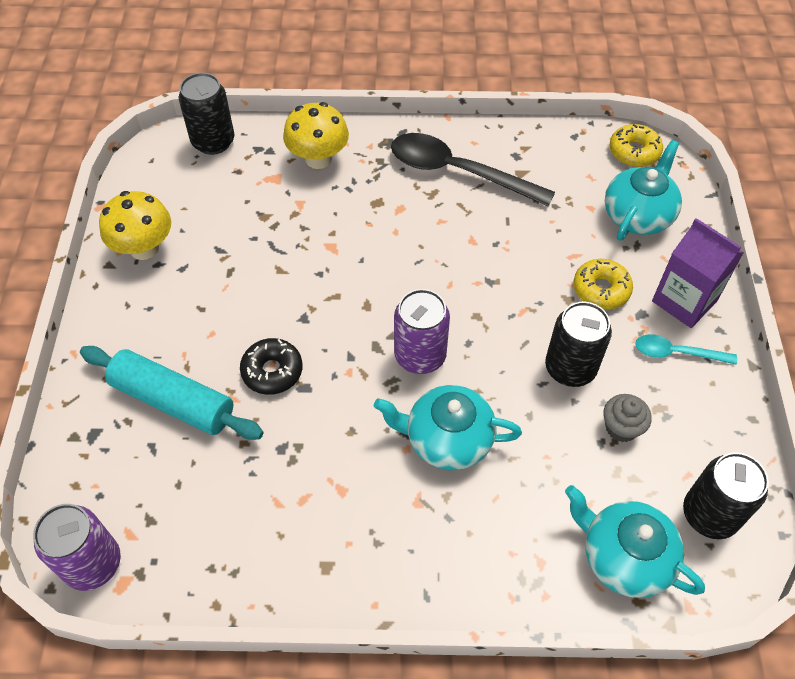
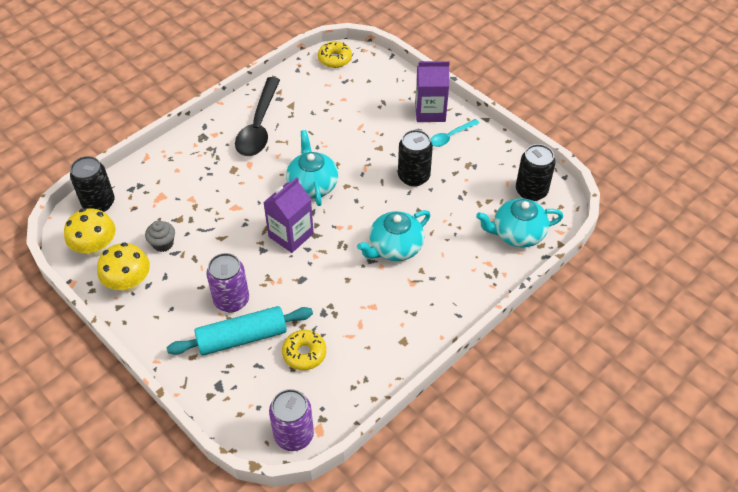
camera: 45 degrees left, 5 degrees down
black donut [240,338,302,395] -> none
yellow mushroom [283,102,349,169] -> yellow mushroom moved to [64,208,116,257]
black spoon [391,133,555,207] -> black spoon turned 60 degrees counterclockwise [235,77,280,156]
purple can [394,289,450,374] -> purple can moved to [206,253,249,312]
yellow donut [573,259,633,310] -> yellow donut moved to [282,330,326,370]
grey cupcake [603,394,652,442] -> grey cupcake moved to [145,221,175,252]
turquoise teapot [605,140,682,241] -> turquoise teapot moved to [286,130,338,206]
none -> purple carton [263,177,314,253]

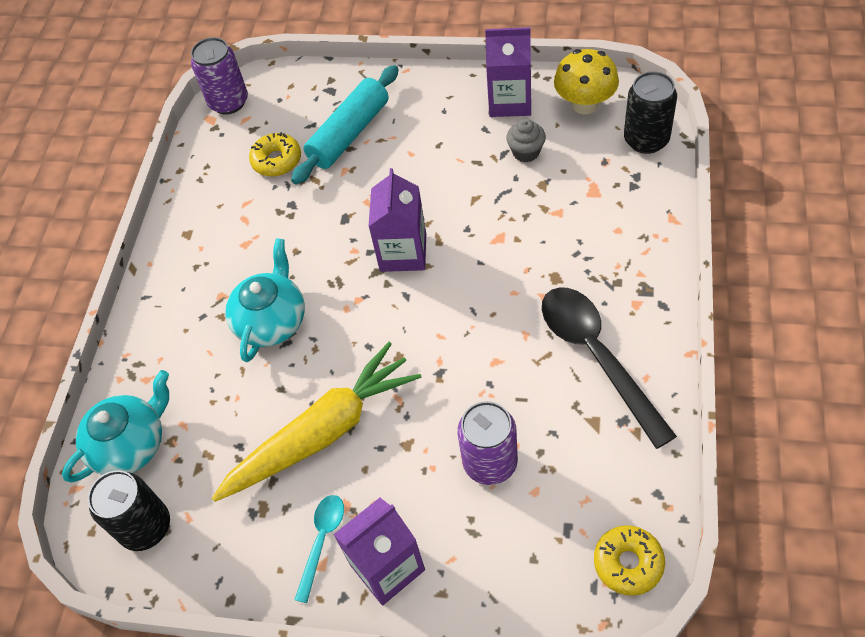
camera: 150 degrees right, 5 degrees up
yellow mushroom [97,243,150,293] -> purple carton [485,27,531,117]
purple can [206,253,249,312] -> purple can moved to [458,401,518,485]
turquoise teapot [286,130,338,206] -> none
black can [398,130,433,187] -> yellow carrot [212,342,421,502]

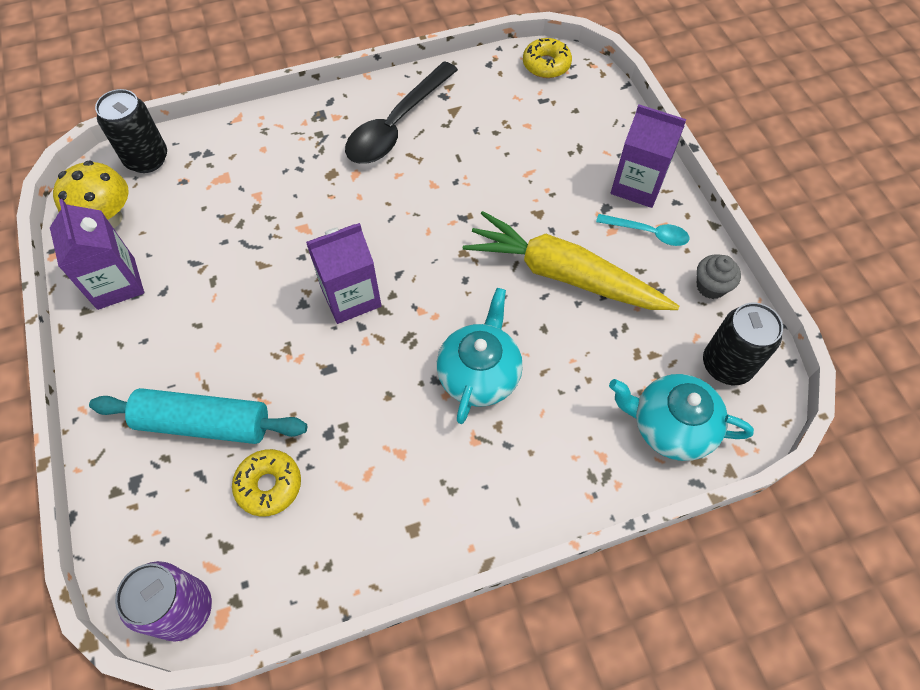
camera: 125 degrees left, 5 degrees up
turquoise teapot [225,238,305,362] -> turquoise teapot turned 120 degrees clockwise [437,288,523,424]
turquoise spoon [294,495,344,603] -> turquoise spoon turned 150 degrees counterclockwise [596,214,689,246]
purple can [458,401,518,485] -> none
grey cupcake [506,119,546,162] -> grey cupcake moved to [697,255,741,299]

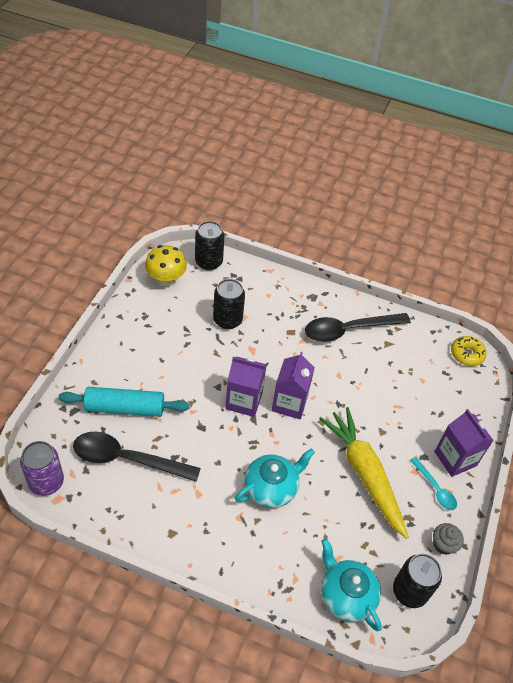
camera: 35 degrees right, 10 degrees down
purple carton [50,199,144,310] -> purple carton moved to [272,352,315,420]
turquoise rolling pin [89,388,307,444] -> turquoise rolling pin turned 45 degrees counterclockwise [58,387,190,417]
yellow donut [232,449,301,517] -> black spoon [73,431,201,482]
none -> black can [213,279,245,329]

